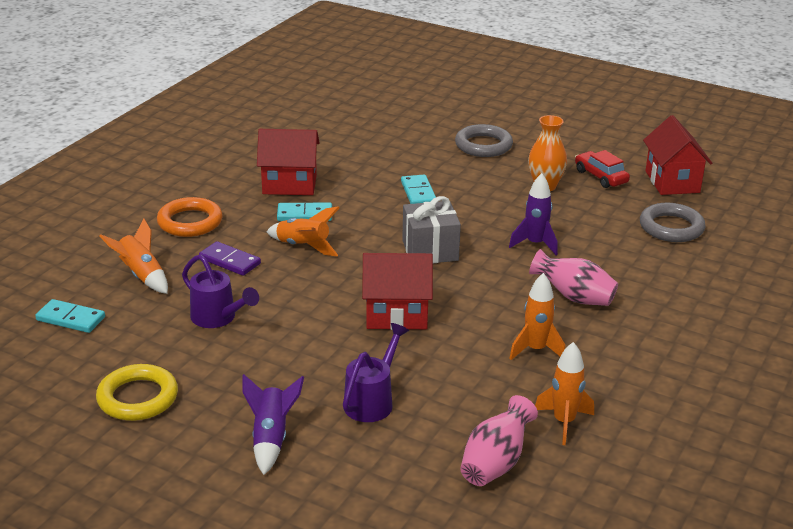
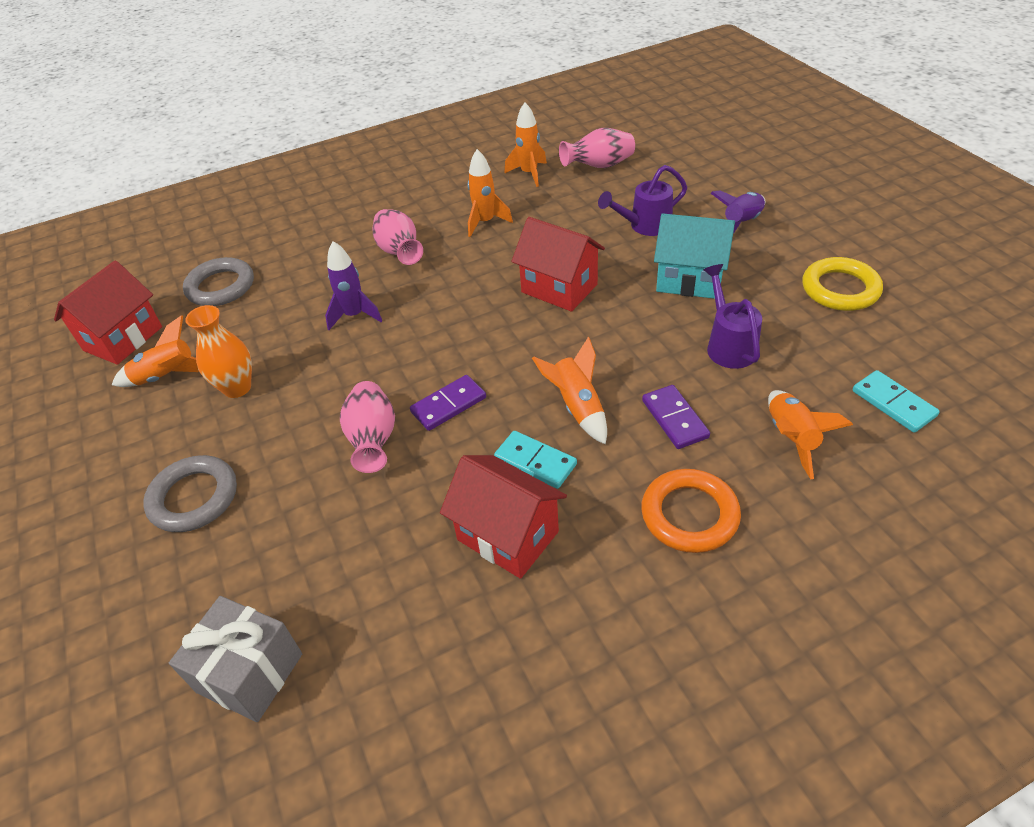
camera: 140 degrees left, 15 degrees up
turquoise domino [401,175,436,204] -> pink vase [340,381,395,473]
grey gift [402,196,461,263] -> grey gift moved to [169,596,302,722]
red car [575,150,630,188] -> orange rocket [112,315,199,387]
none -> purple domino [410,375,486,431]
none -> turquoise house [654,214,735,299]

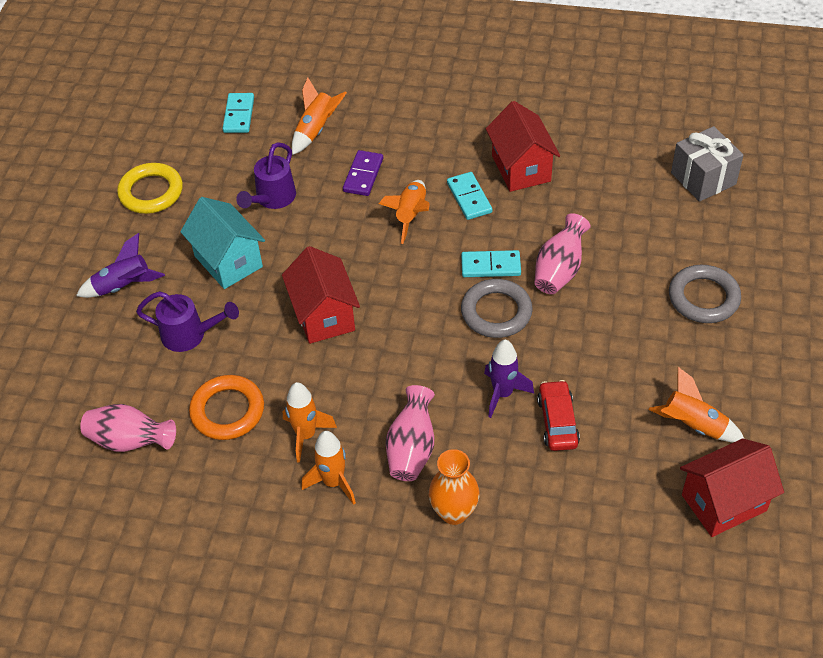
camera: 145 degrees left, 5 degrees up
grey ring [183,257,254,306] -> grey ring moved to [461,279,533,338]
orange vase [185,305,252,398] -> orange vase moved to [429,449,480,525]
purple domino [410,375,486,431] -> turquoise domino [461,250,521,277]
orange rocket [504,102,547,187] -> orange rocket moved to [301,431,356,505]
orange ring [641,469,741,553] -> orange ring moved to [189,375,264,440]
none -> red car [537,380,580,451]

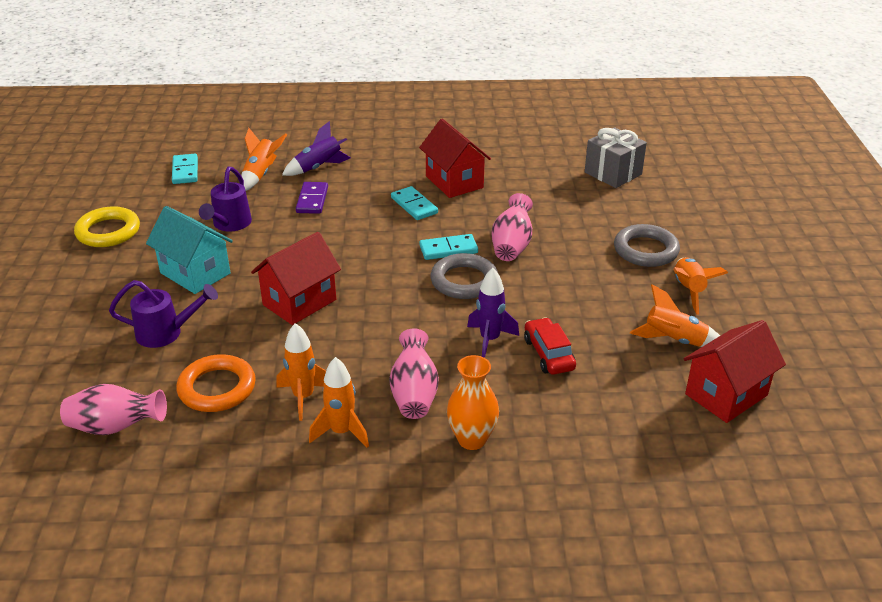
camera: 15 degrees left, 15 degrees down
purple rocket [76,233,165,298] -> purple rocket moved to [282,121,351,176]
red house [282,246,360,344] -> red house turned 75 degrees clockwise [251,232,341,325]
orange rocket [379,180,430,244] -> orange rocket moved to [673,258,728,314]

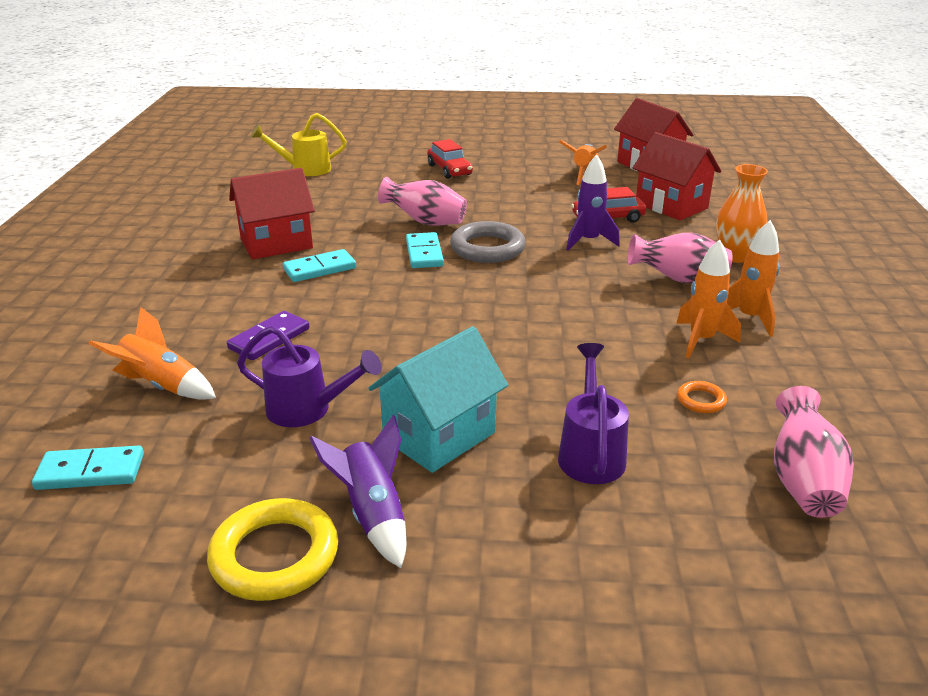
camera: 85 degrees left, 5 degrees down
orange ring [176,354,256,412] -> orange ring [677,381,727,413], size x0.48
red house [251,232,341,325] -> red house moved to [633,132,721,220]
purple rocket [282,121,351,176] -> purple rocket moved to [309,415,406,568]
purple domino [296,182,328,214] -> purple domino turned 60 degrees counterclockwise [227,311,309,360]
grey gift [585,128,647,188] -> yellow watering can [251,113,346,176]
grey ring [614,224,680,267] -> red car [427,139,473,179]
orange rocket [673,258,728,314] -> none

